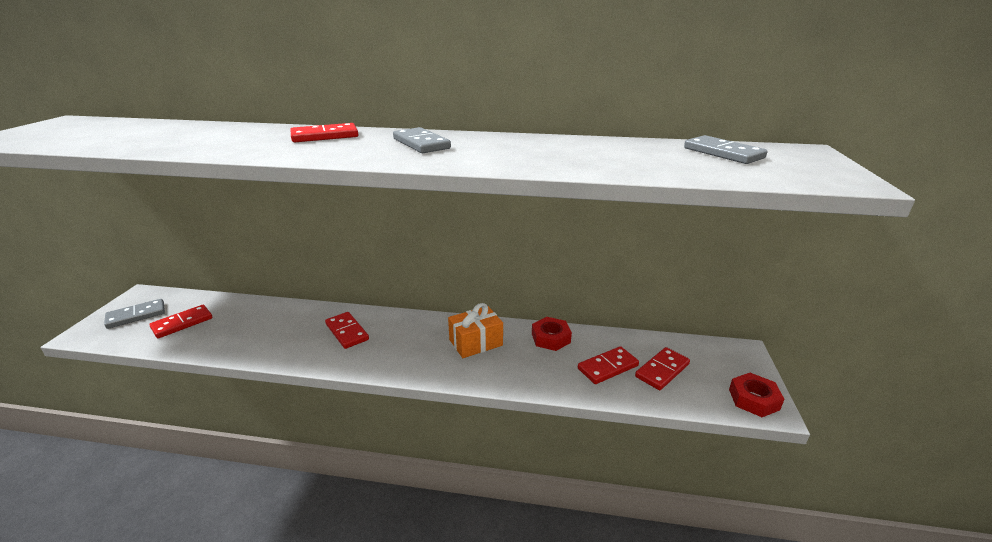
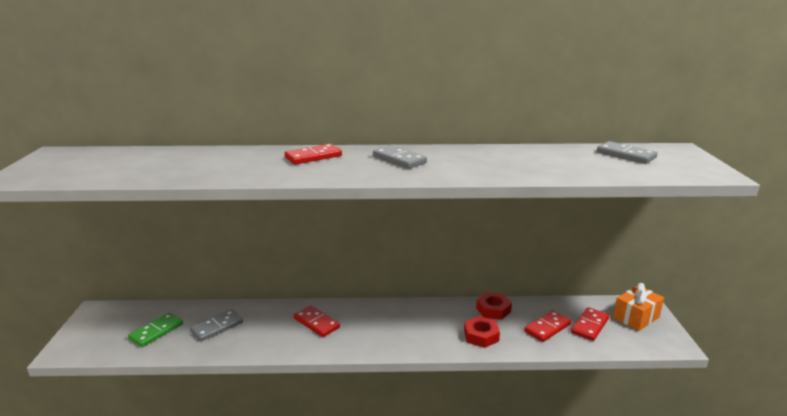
camera: 10 degrees left, 5 degrees down
grey domino [104,299,165,329] -> grey domino moved to [190,309,243,342]
red domino [149,305,212,338] -> green domino [128,313,183,347]
orange gift [448,303,503,358] -> orange gift moved to [613,283,664,331]
red nut [729,373,784,417] -> red nut moved to [464,316,500,348]

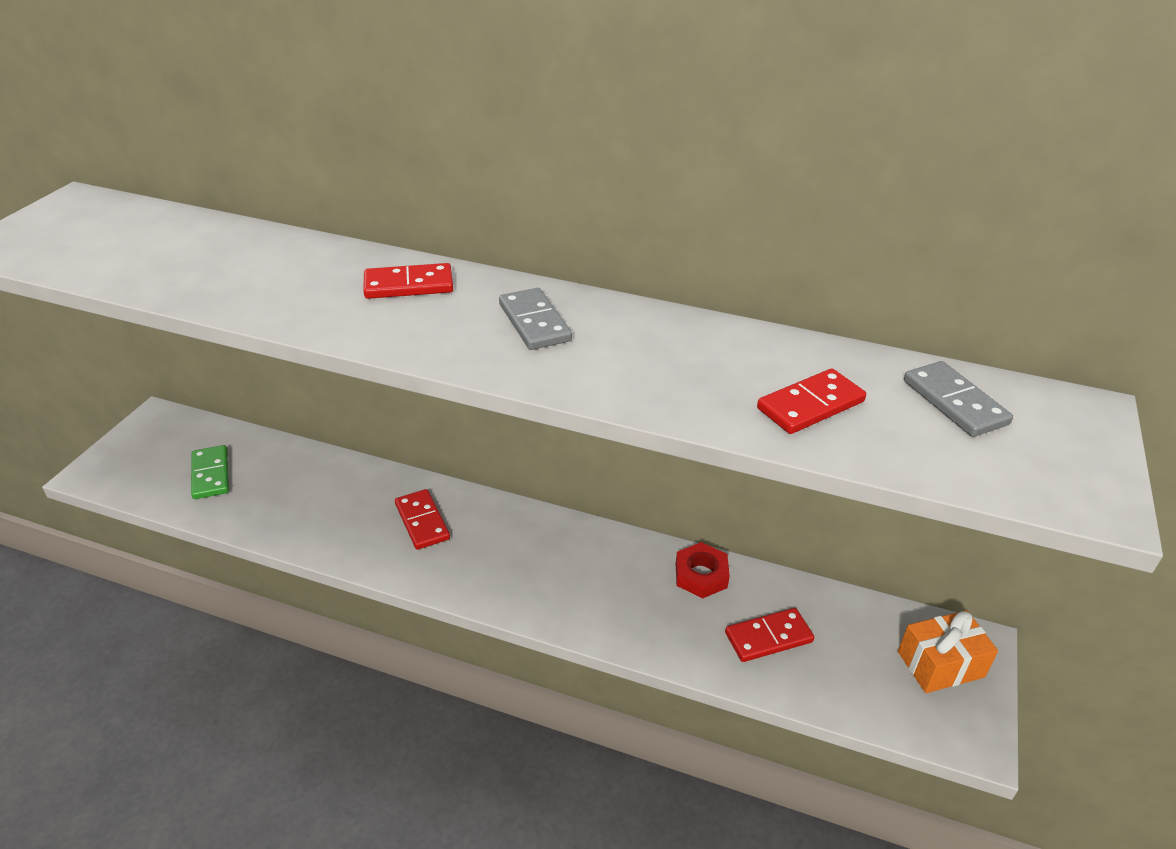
camera: 20 degrees right, 15 degrees up
green domino [128,313,183,347] -> green domino turned 75 degrees counterclockwise [191,445,229,499]
grey domino [190,309,243,342] -> none
red nut [464,316,500,348] -> none
red domino [571,307,609,341] -> red domino moved to [757,368,866,434]

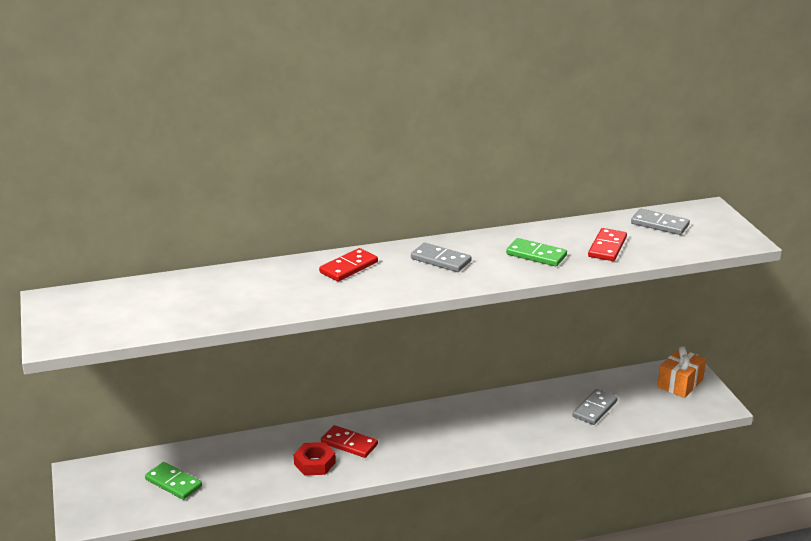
camera: 35 degrees left, 10 degrees down
red nut [676,542,730,598] -> red nut moved to [294,442,336,476]
red domino [725,608,814,662] -> grey domino [573,389,617,425]
none -> green domino [506,238,567,266]

